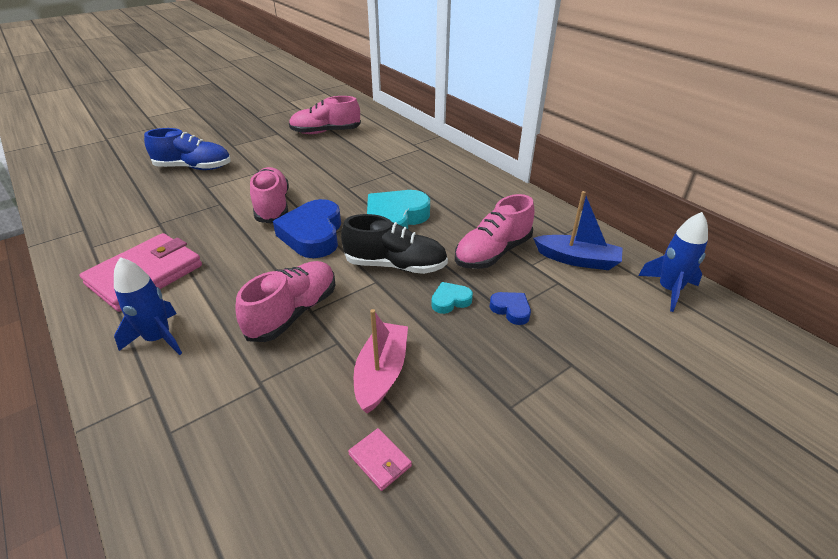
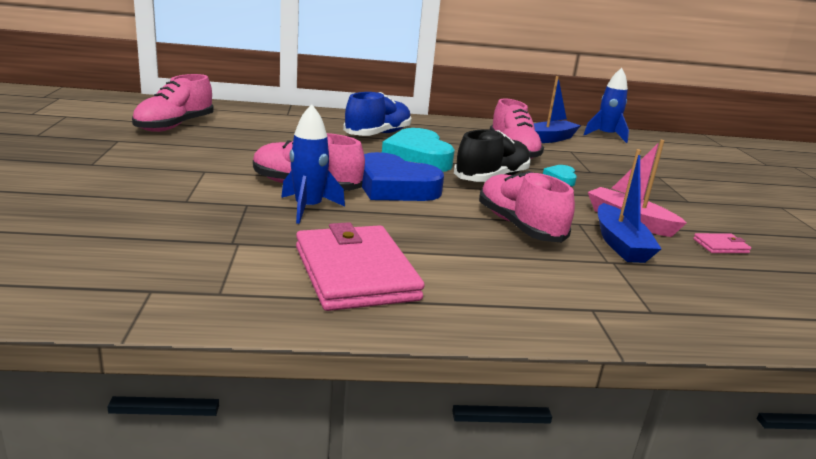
camera: 60 degrees left, 15 degrees down
blue rocket [114,257,182,355] -> blue rocket moved to [281,104,345,224]
blue shoe [144,128,231,170] -> blue shoe moved to [343,92,412,136]
blue heart [489,292,531,325] -> none
none -> blue boat [598,149,661,263]

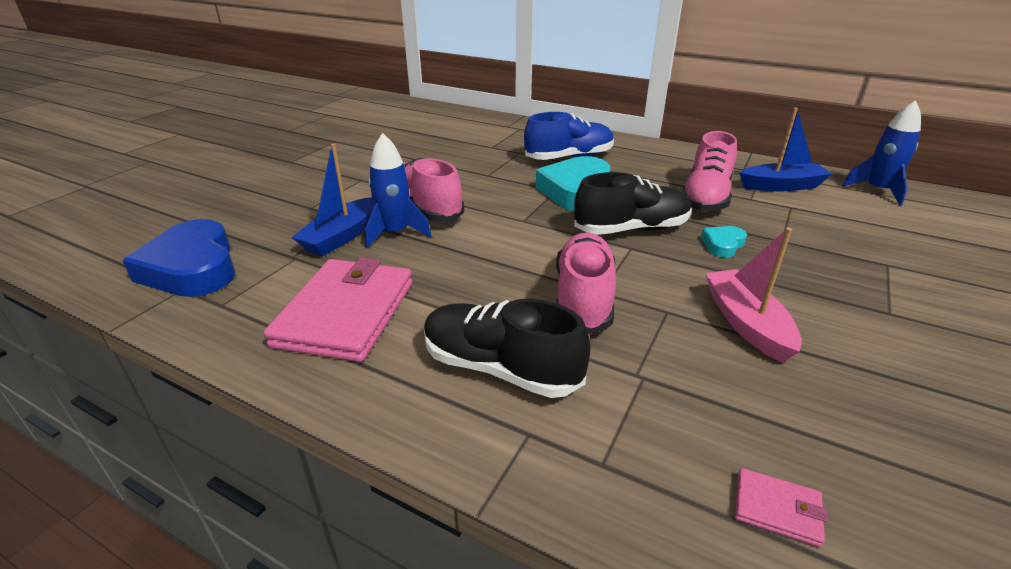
camera: 35 degrees right, 10 degrees up
pink shoe [132,74,214,132] -> none
blue heart [362,152,444,201] -> blue heart moved to [123,219,235,297]
blue boat [598,149,661,263] -> blue boat moved to [292,143,374,256]
pink wallet [693,233,751,253] -> pink wallet moved to [735,468,827,547]
none -> black shoe [424,299,591,398]

